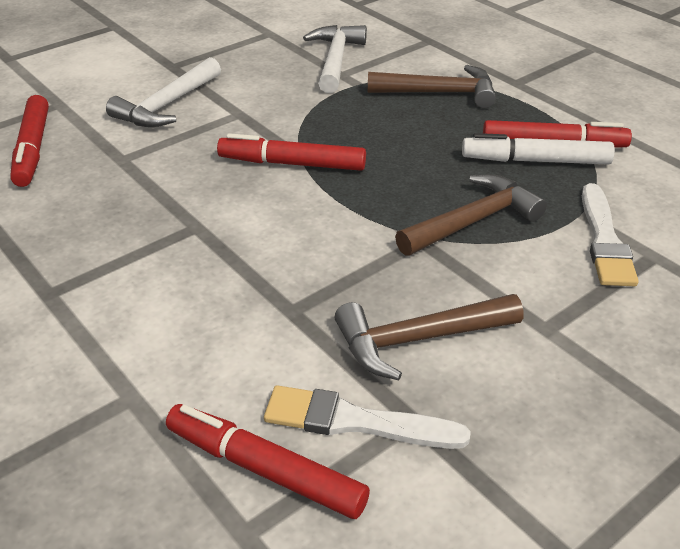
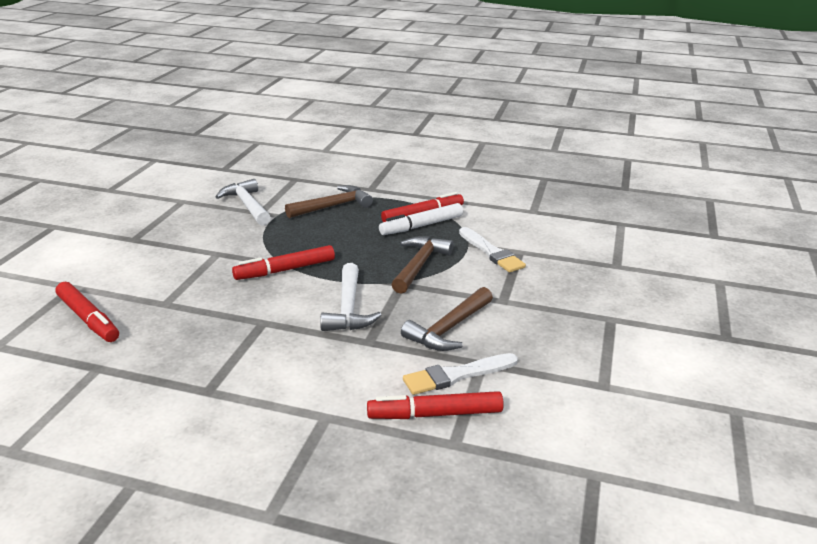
camera: 35 degrees left, 10 degrees down
white hammer [106,57,221,127] -> white hammer moved to [320,263,381,331]

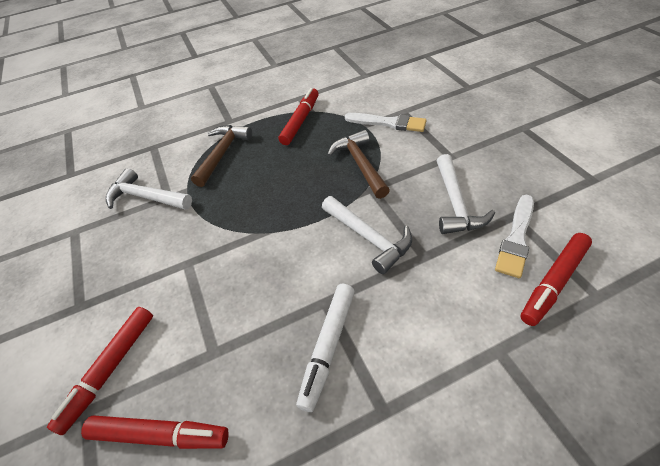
camera: 35 degrees left, 20 degrees up
red marker [232,245,335,280] -> red marker moved to [47,307,153,435]
white marker [379,203,463,235] -> white marker moved to [296,284,355,412]
brown hammer [401,287,493,351] -> white hammer [437,154,495,234]

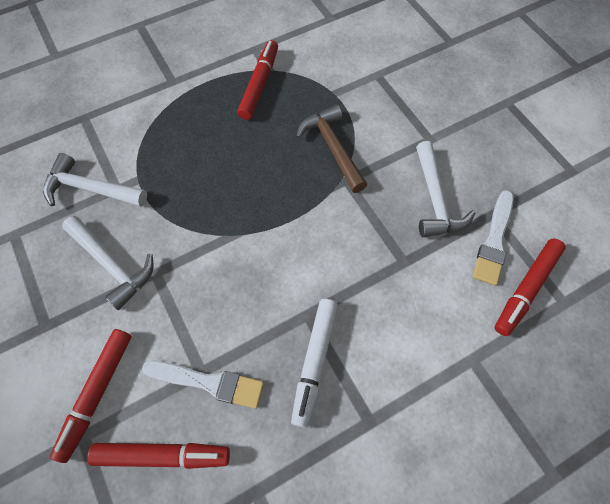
camera: 10 degrees left, 15 degrees up
brown hammer [191,125,252,187] -> none
white hammer [322,196,412,274] -> white hammer moved to [62,216,153,310]
white brush [345,113,427,132] -> white brush moved to [142,360,264,409]

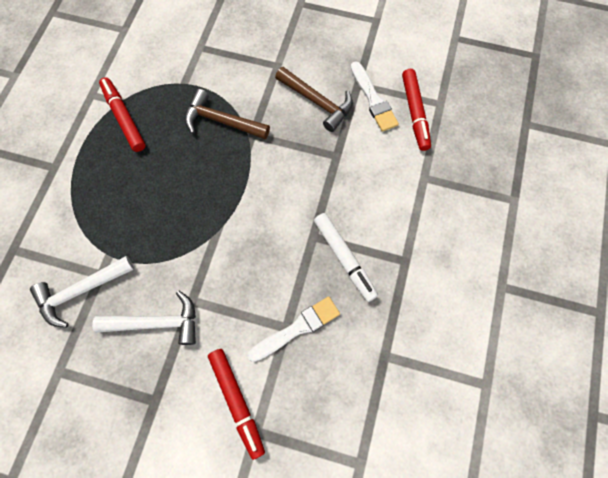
camera: 45 degrees left, 5 degrees up
red marker [87,443,230,469] -> none
white hammer [416,141,476,237] -> brown hammer [275,67,353,132]

